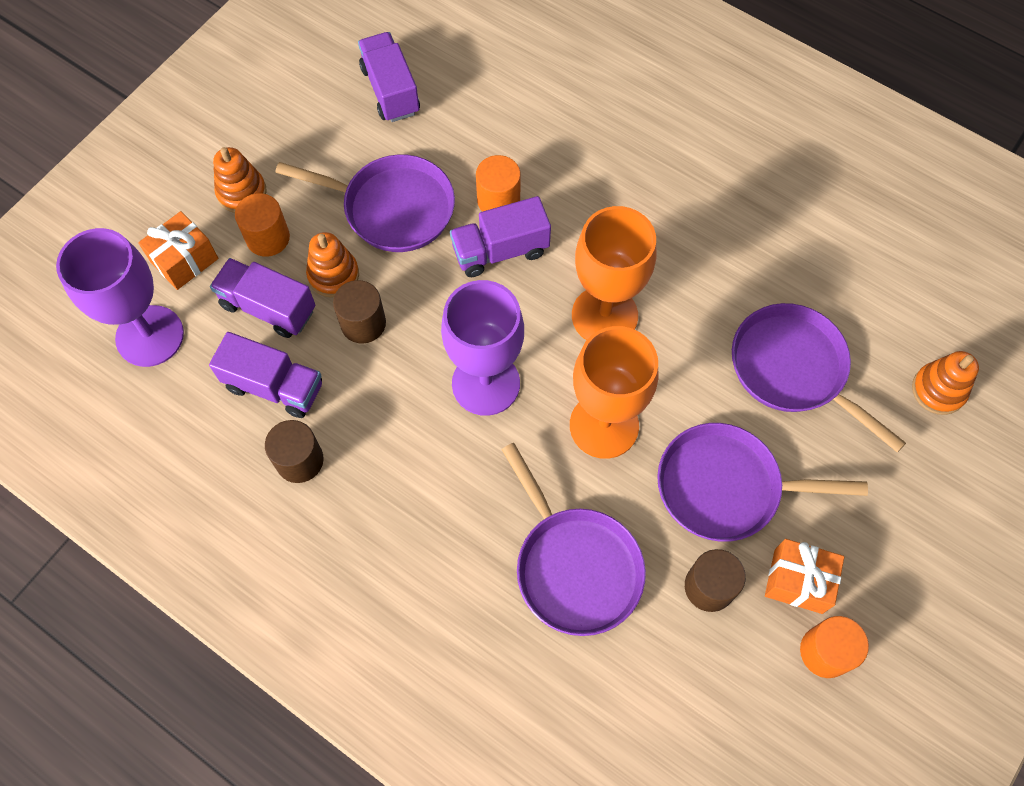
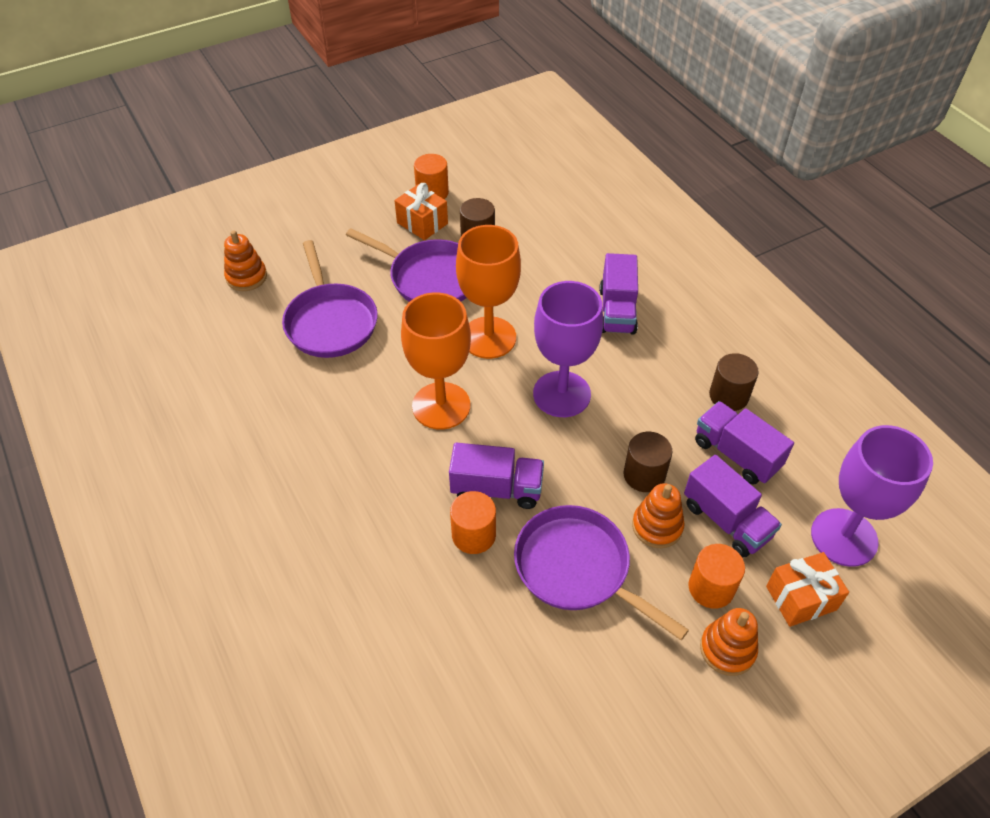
camera: 155 degrees left, 15 degrees down
purple truck [358,32,420,122] -> purple truck moved to [599,253,638,335]
purple pan [502,443,646,636] -> none

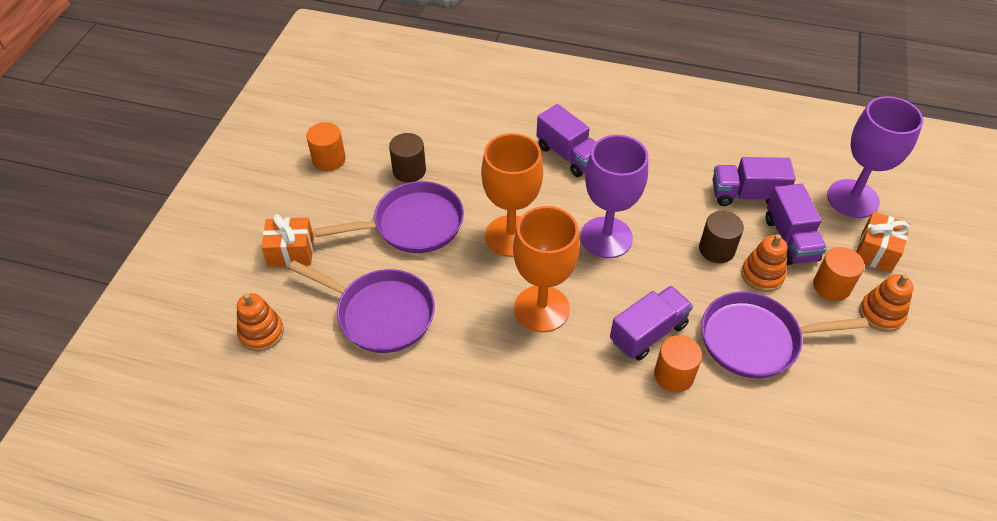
camera: 45 degrees left, 0 degrees up
orange gift [394,183,448,240] -> orange gift moved to [261,214,314,267]
purple truck [684,455,782,557] -> purple truck turned 75 degrees clockwise [766,184,827,265]
brown cylinder [709,353,759,411] -> none

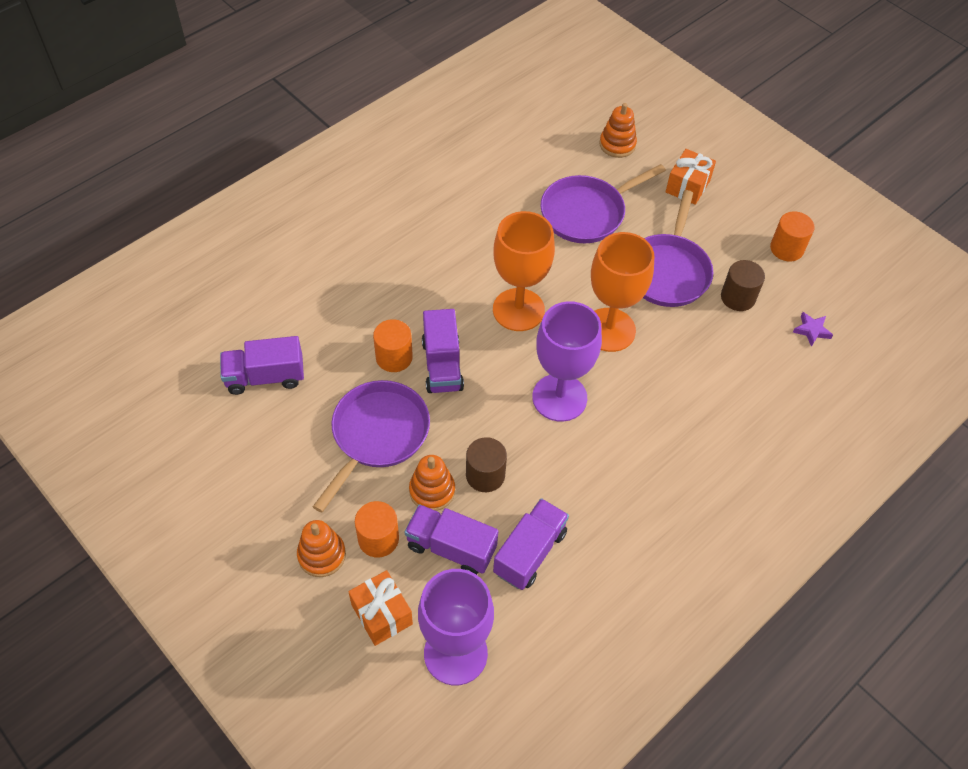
camera: 120 degrees right, 5 degrees up
purple truck [537,104,596,177] -> purple truck moved to [220,336,304,395]
none -> purple star [793,312,833,347]

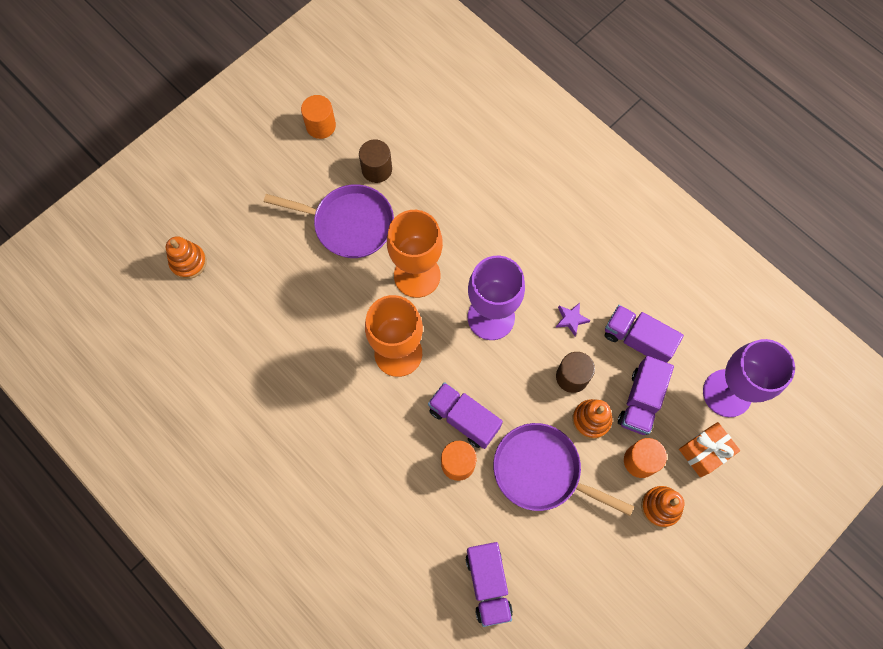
camera: 90 degrees left, 15 degrees up
purple truck [422,309,464,393] -> purple truck turned 135 degrees counterclockwise [428,382,503,449]
purple pan [540,164,666,243] -> none
orange gift [666,149,716,205] -> none
purple star [793,312,833,347] -> purple star moved to [556,303,590,336]

